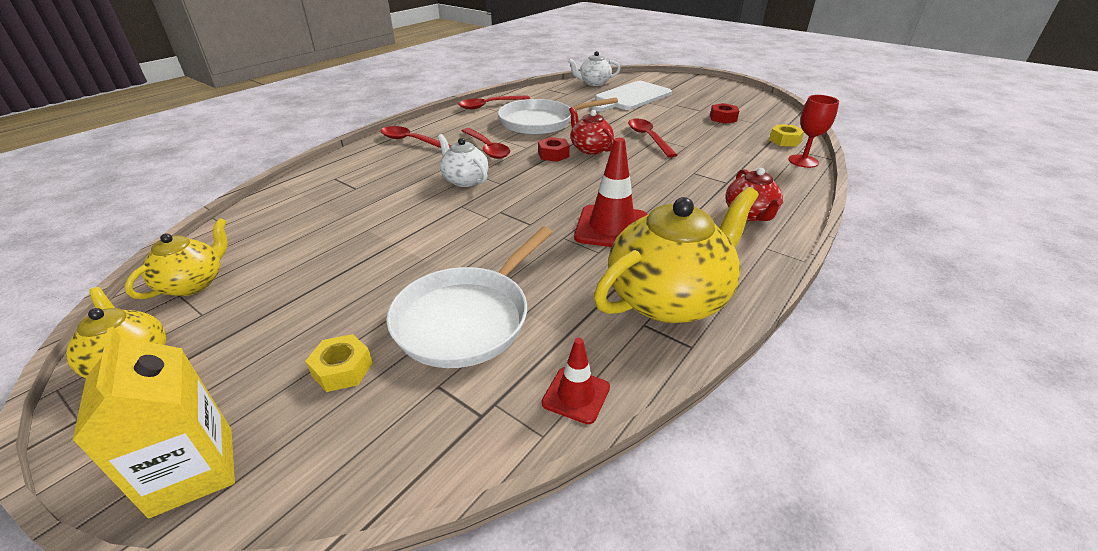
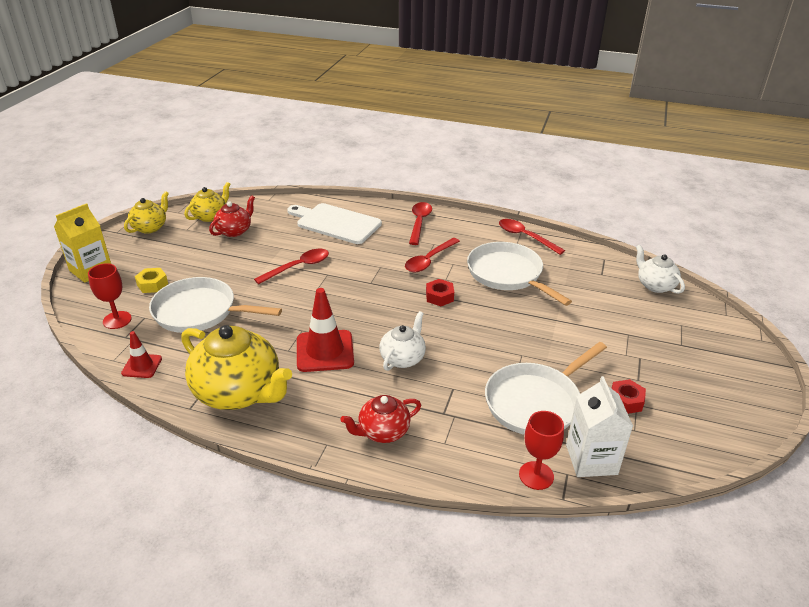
camera: 70 degrees right, 0 degrees up
yellow teapot [125,218,228,299] -> yellow teapot turned 60 degrees counterclockwise [184,182,230,222]
white teapot [438,134,489,187] -> white teapot moved to [379,311,426,371]
red teapot [569,107,614,155] -> red teapot moved to [209,195,255,237]
white cutting board [591,81,672,111] -> white cutting board moved to [287,203,382,244]
red spoon [628,118,677,158] -> red spoon moved to [254,249,329,284]
yellow nut [769,124,804,147] -> white carton [566,376,633,477]
none -> red goblet [88,263,132,329]
none -> white pan [485,342,607,435]

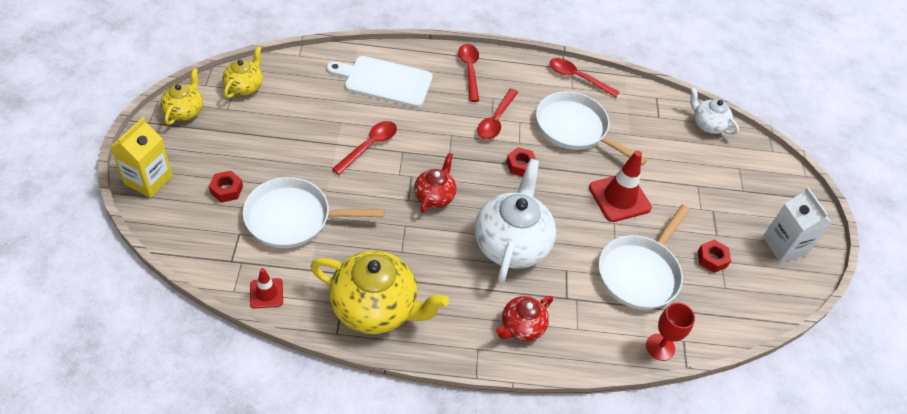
camera: 20 degrees left, 15 degrees up
red goblet [88,263,132,329] -> none
yellow nut [135,268,168,293] -> red nut [209,171,243,203]
red teapot [209,195,255,237] -> red teapot moved to [414,153,457,213]
red traffic cone [297,288,354,372] -> red traffic cone moved to [589,150,652,222]
white teapot [379,311,426,371] -> white teapot [475,159,556,283], size x1.84
white carton [566,376,633,477] -> white carton moved to [763,187,832,262]

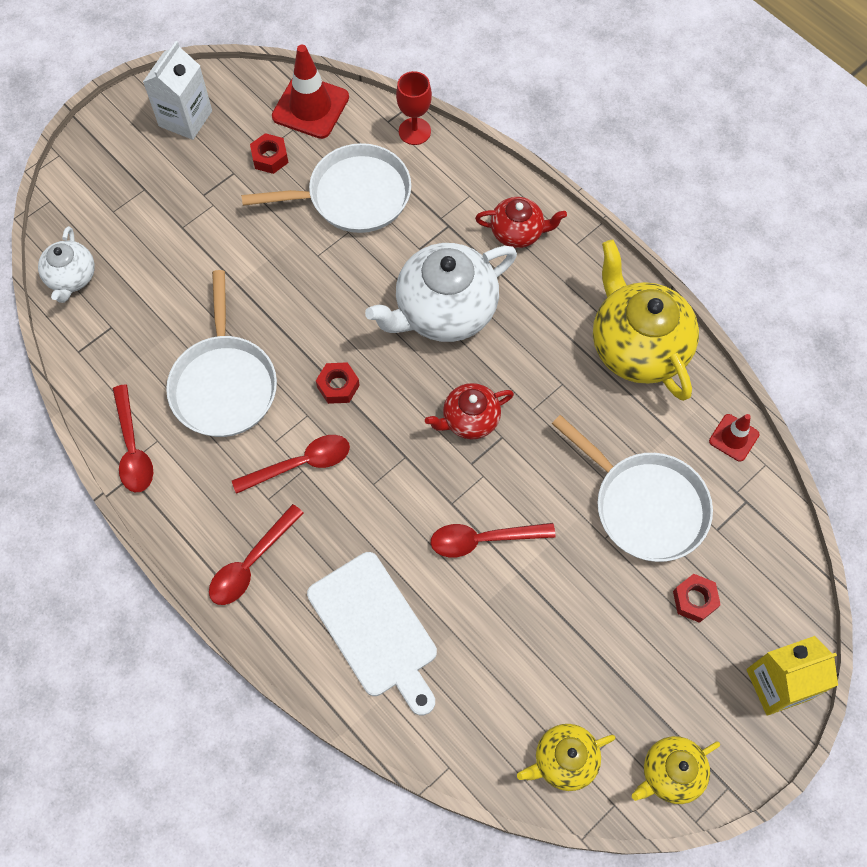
camera: 130 degrees left, 15 degrees up
red traffic cone [589,150,652,222] -> red traffic cone moved to [272,45,349,139]

